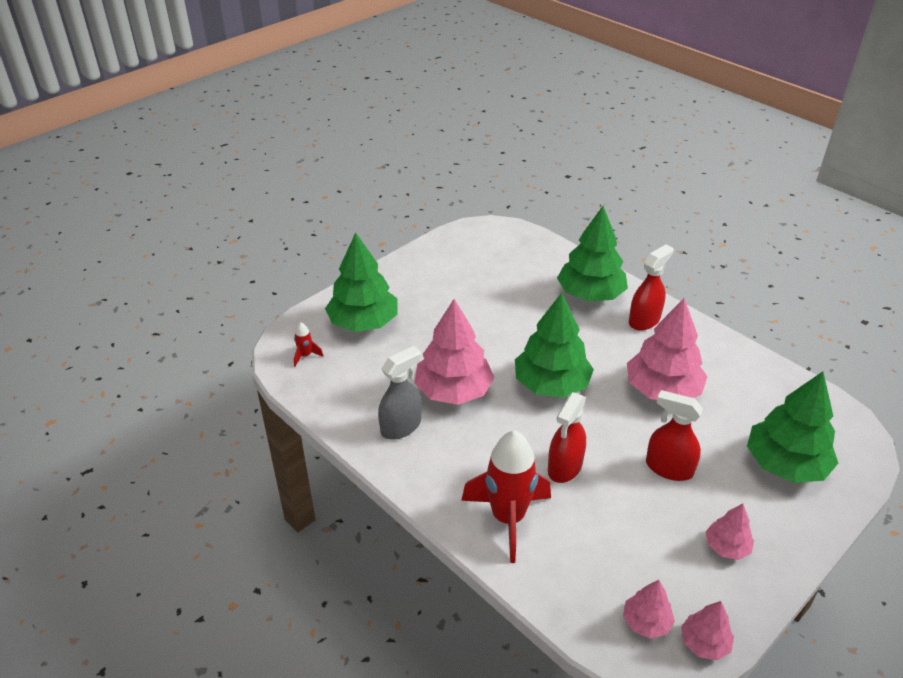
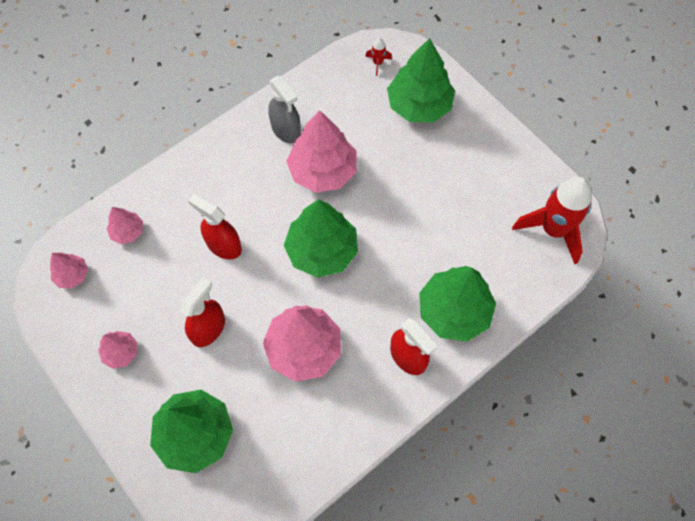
camera: 95 degrees right, 25 degrees up
red rocket [461,430,551,563] -> red rocket moved to [512,177,592,264]
pink tree [681,601,734,660] -> pink tree moved to [107,207,143,244]

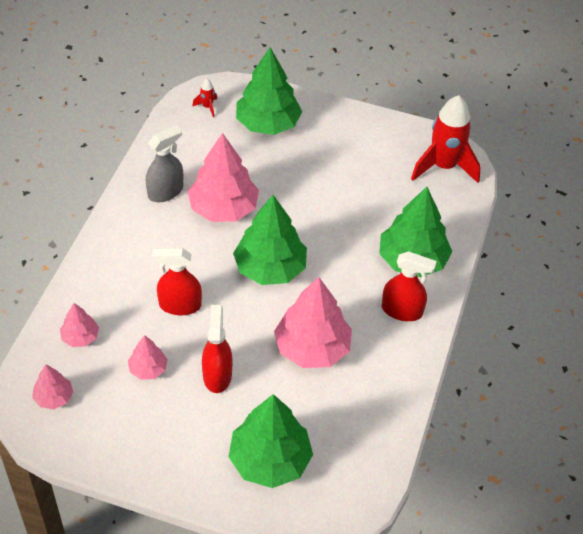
camera: 35 degrees left, 15 degrees down
pink tree [98,331,137,369] -> pink tree moved to [128,335,168,380]
grey spray bottle [268,76,301,143] -> grey spray bottle turned 60 degrees counterclockwise [146,125,183,202]

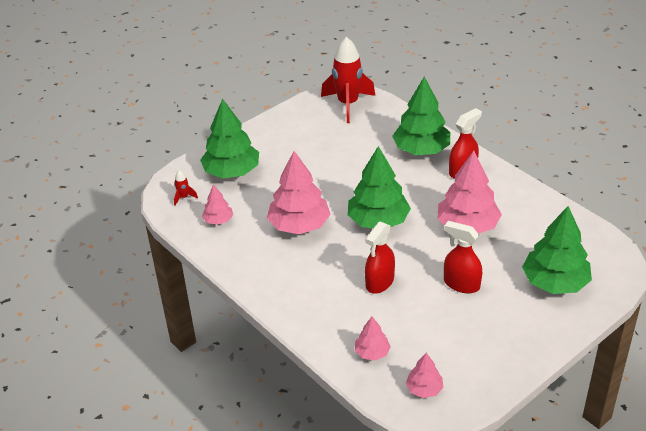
camera: 55 degrees left, 10 degrees down
pink tree [128,335,168,380] -> pink tree moved to [202,185,233,225]
grey spray bottle [146,125,183,202] -> none

